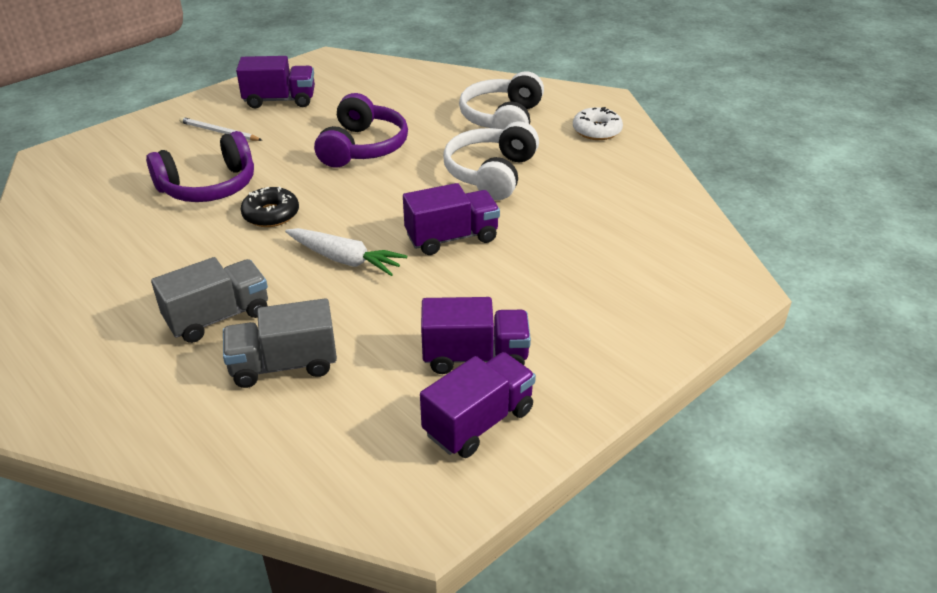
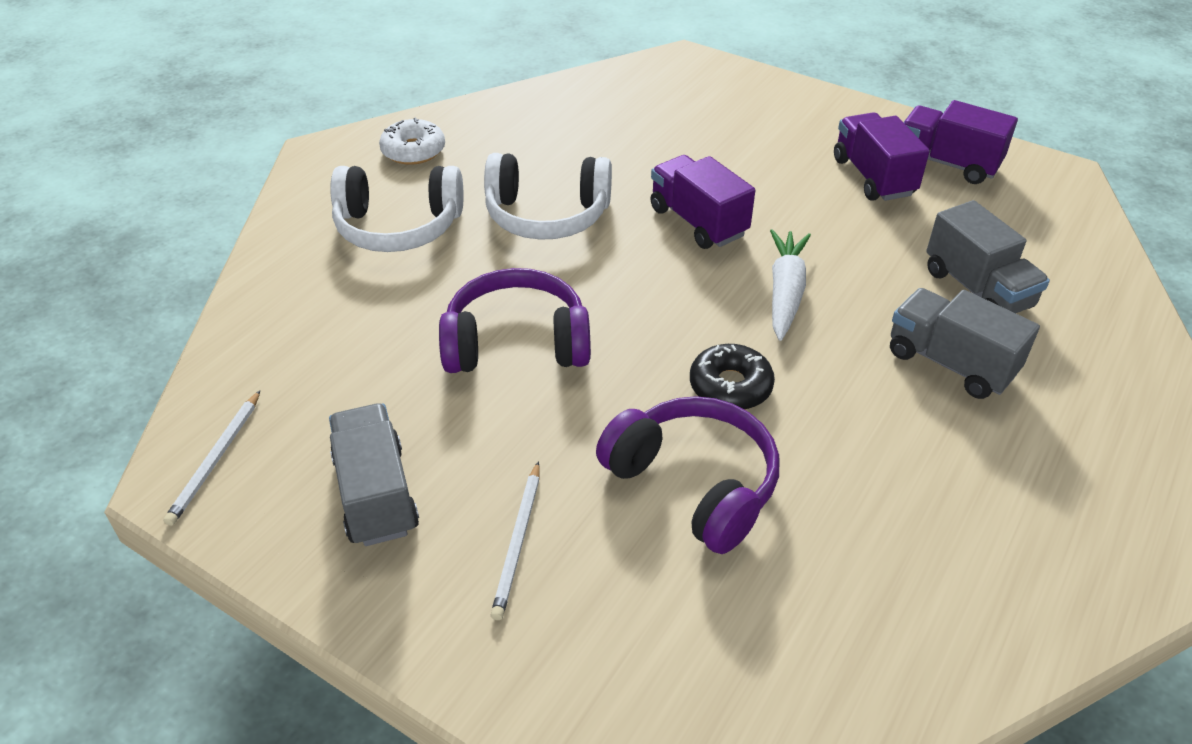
camera: 105 degrees left, 5 degrees up
purple truck [236,56,315,109] -> grey truck [329,403,419,546]
none -> white pencil [163,390,260,526]

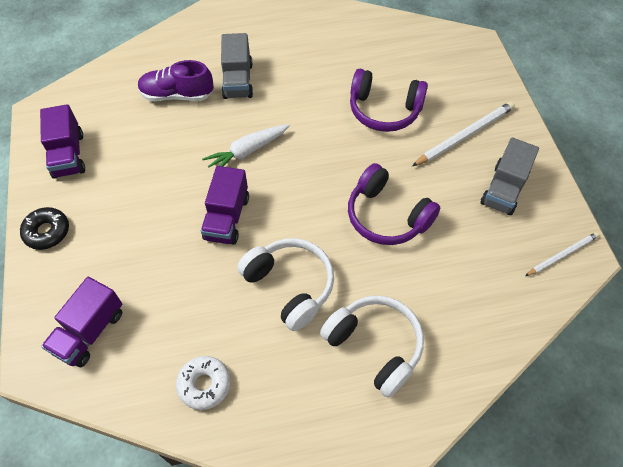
camera: 135 degrees left, 15 degrees up
white donut [379,118,445,165] -> white donut moved to [176,356,230,410]
white pencil [491,461,540,620] -> white pencil [412,101,515,166], size x1.60
purple headphones [596,396,779,554] -> purple headphones turned 75 degrees counterclockwise [350,69,428,132]
black donut [690,344,775,410] -> black donut moved to [20,207,69,250]
purple truck [834,112,930,201] -> purple truck moved to [41,277,122,367]
grey truck [926,200,1050,313] -> purple shoe [138,60,214,101]

